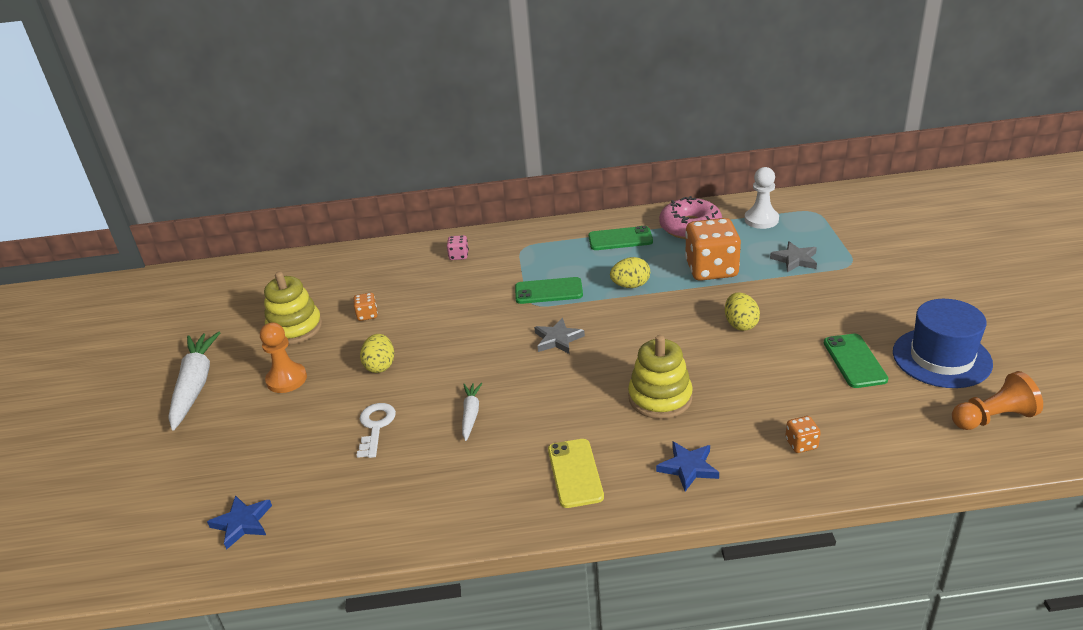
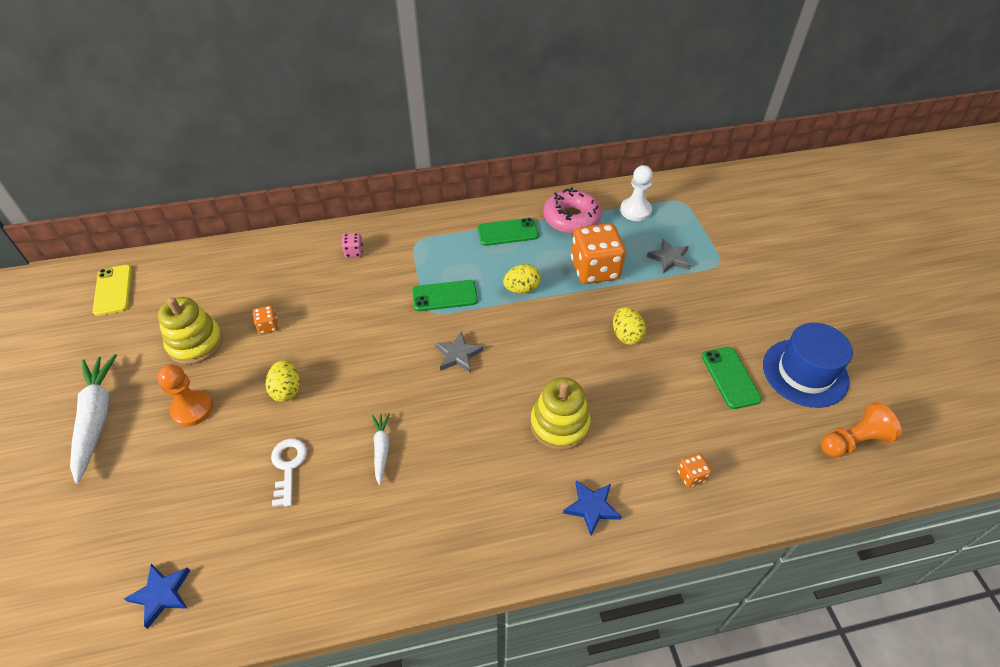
camera: 10 degrees left, 15 degrees up
yellow phone [548,439,604,508] -> yellow phone moved to [93,265,132,316]

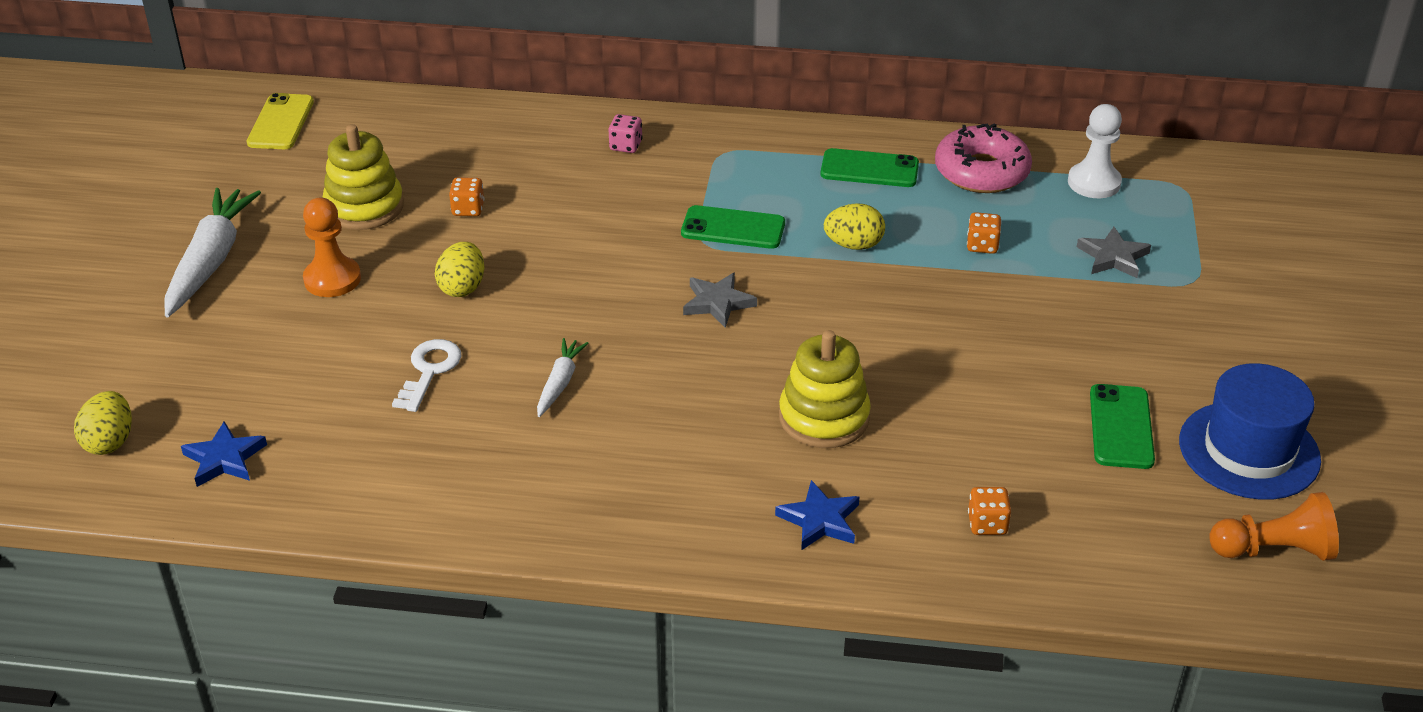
camera: 20 degrees right, 10 degrees down
orange dice [571,223,626,284] -> orange dice [967,212,1002,254], size x0.44
yellow egg [613,307,646,345] -> yellow egg moved to [74,391,132,455]

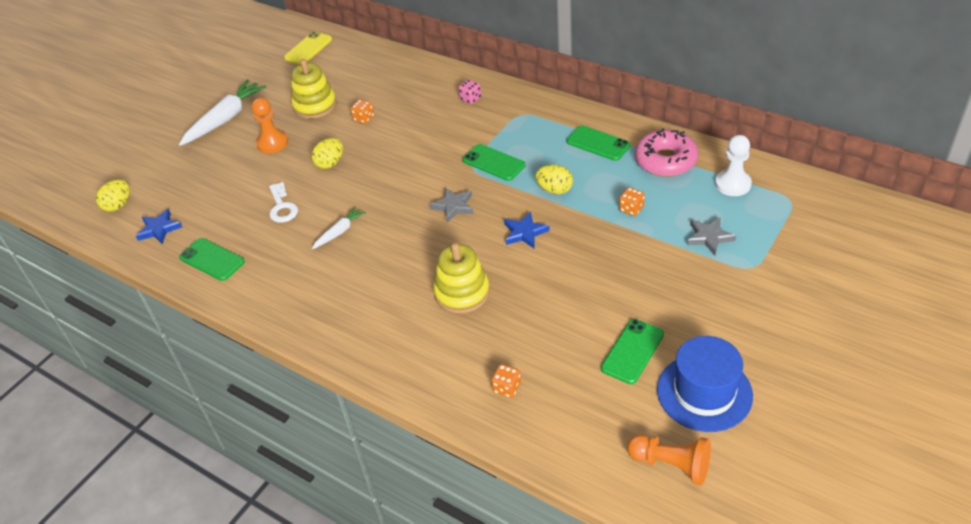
camera: 30 degrees right, 5 degrees up
white key [392,339,462,412] -> white key turned 120 degrees clockwise [269,182,298,223]
blue star [775,480,860,550] -> blue star moved to [504,211,550,248]
none -> green phone [179,238,245,281]

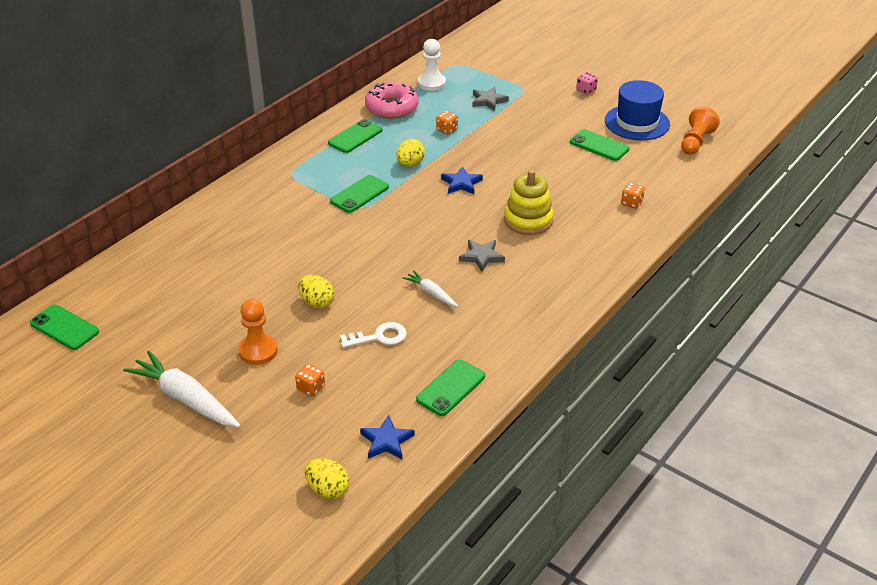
camera: 90 degrees left, 5 degrees down
yellow phone [284,32,332,64] -> green phone [30,305,99,350]
yellow stacking toy [291,59,337,119] -> none
orange dice [351,100,374,124] -> orange dice moved to [295,364,325,397]
grey star [429,188,474,223] -> grey star moved to [459,240,505,272]
pink dice [458,79,481,104] -> pink dice moved to [576,72,598,95]

